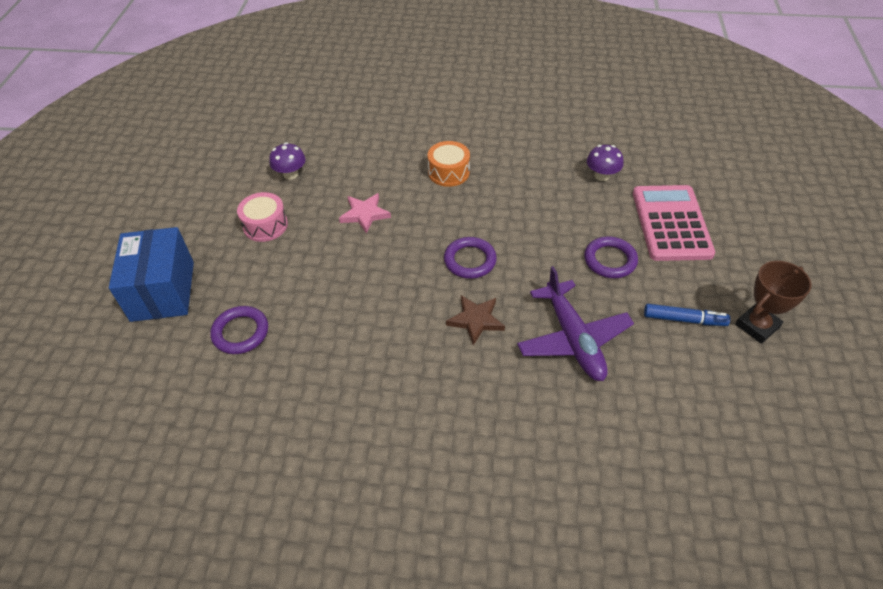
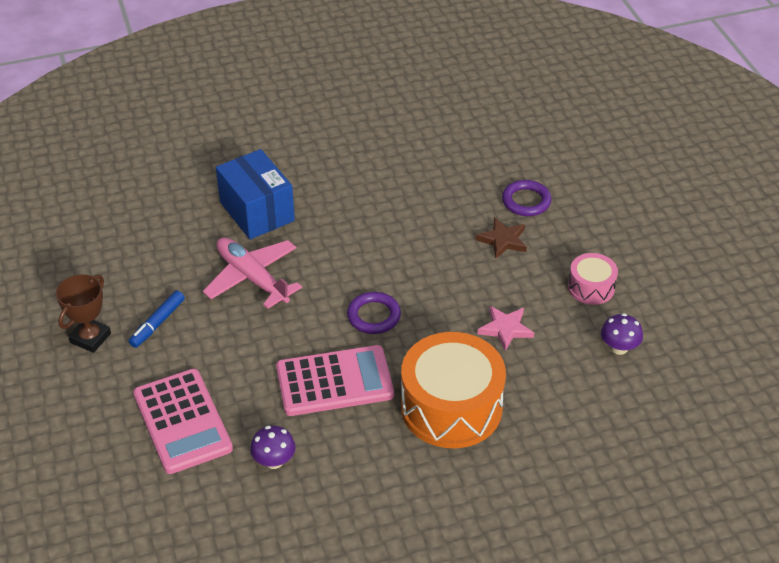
camera: 155 degrees right, 5 degrees down
blue box [109,227,194,322] -> blue box moved to [216,149,295,239]
orange drum [428,141,470,187] -> orange drum [401,332,506,448], size x2.01
brown star [446,295,505,345] -> brown star moved to [476,217,527,258]
purple plane [517,266,634,381] -> pink plane [203,238,302,309]
purple ring [584,237,638,278] -> none
blue marker [644,304,730,326] -> blue marker turned 45 degrees counterclockwise [129,291,185,348]
none -> pink calculator [276,345,394,416]

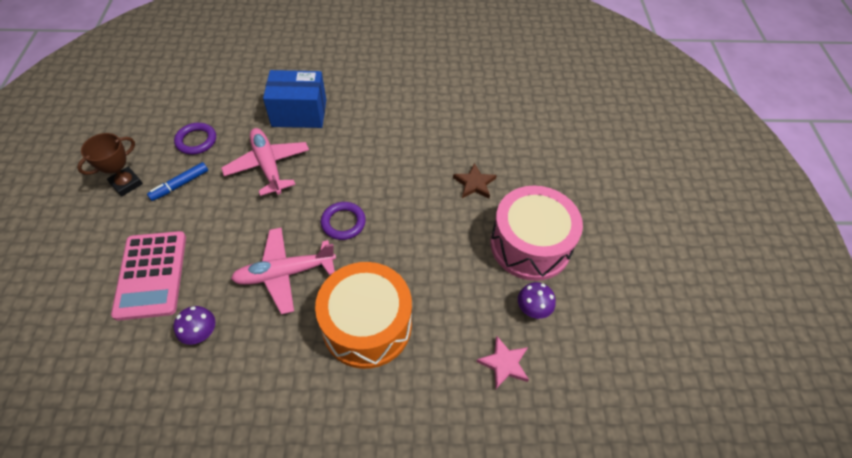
camera: 15 degrees right, 10 degrees up
blue box [216,149,295,239] -> blue box turned 75 degrees counterclockwise [263,70,326,128]
pink calculator [276,345,394,416] -> pink plane [231,228,336,315]
pink star [478,306,534,351] -> pink star moved to [476,336,529,389]
purple ring [502,180,552,216] -> purple ring moved to [174,123,216,155]
pink drum [568,253,618,305] -> pink drum [490,186,583,281], size x2.01

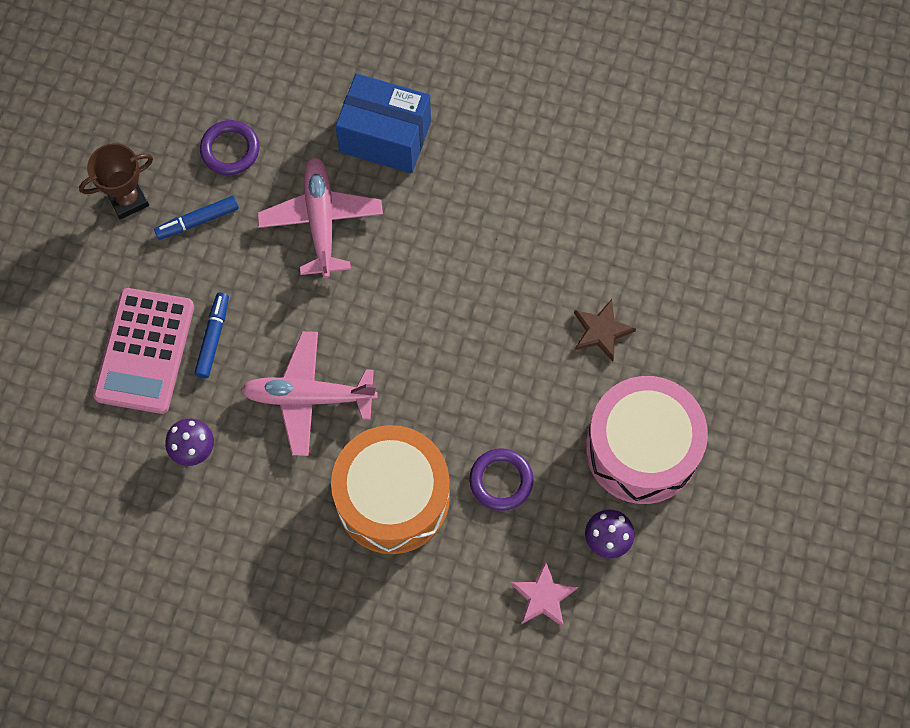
camera: 20 degrees right, 15 degrees up
purple ring [321,202,366,240] -> purple ring moved to [469,448,534,511]
none -> blue marker [194,292,229,378]

